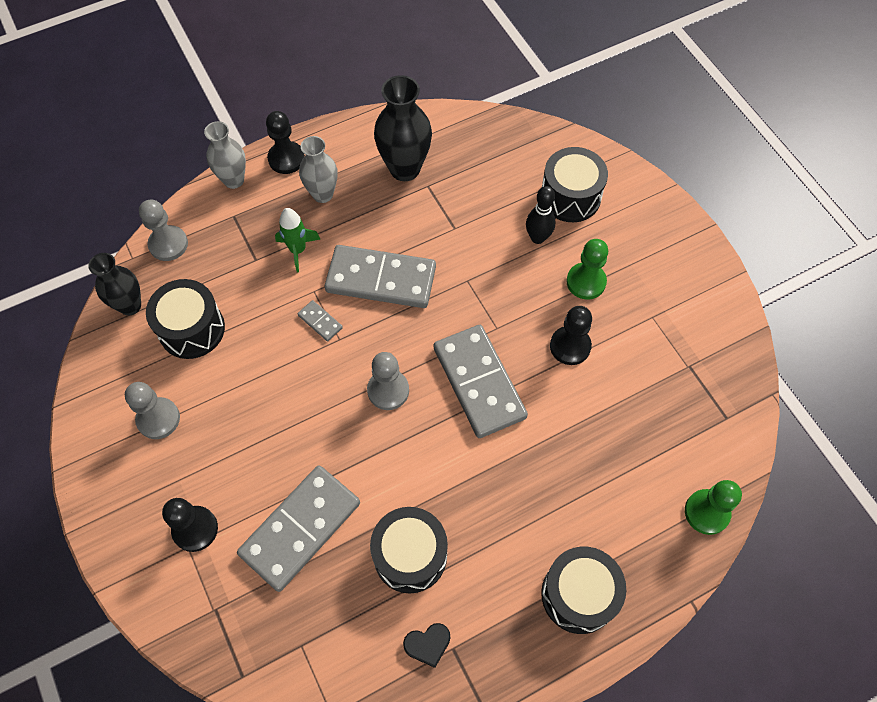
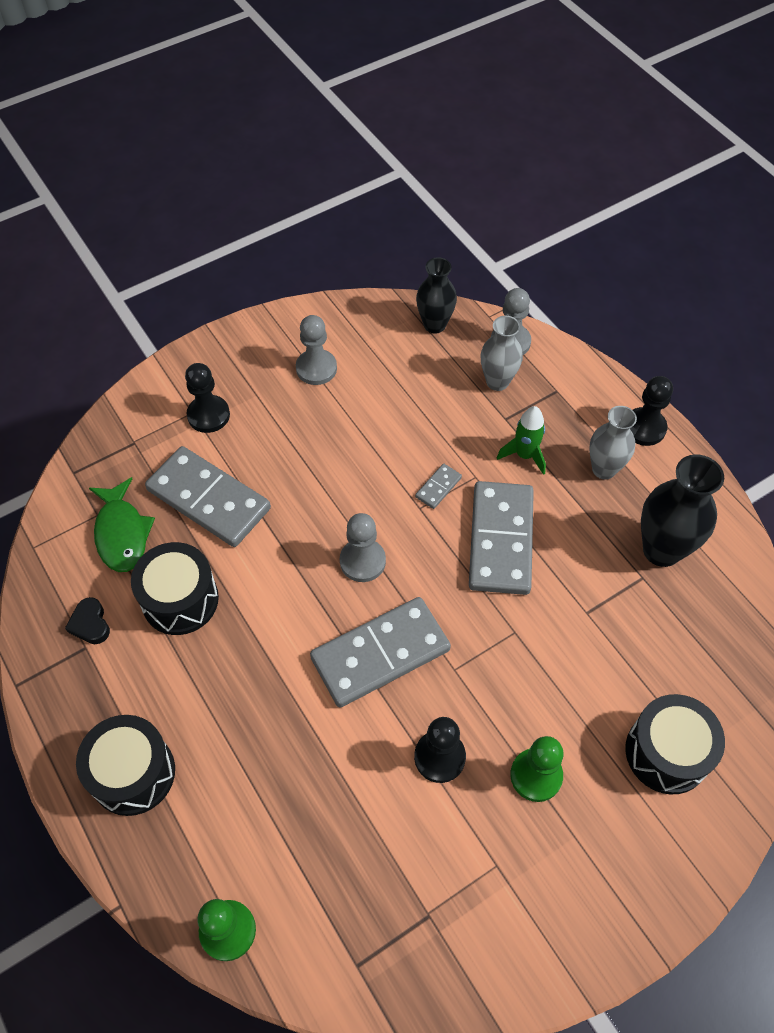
camera: 85 degrees right, 5 degrees down
black drum [146,279,225,359] -> none
grey vase [204,121,246,189] -> grey vase moved to [481,316,523,391]
black bowling pin [526,186,556,244] -> none
none -> green fish [89,477,155,572]

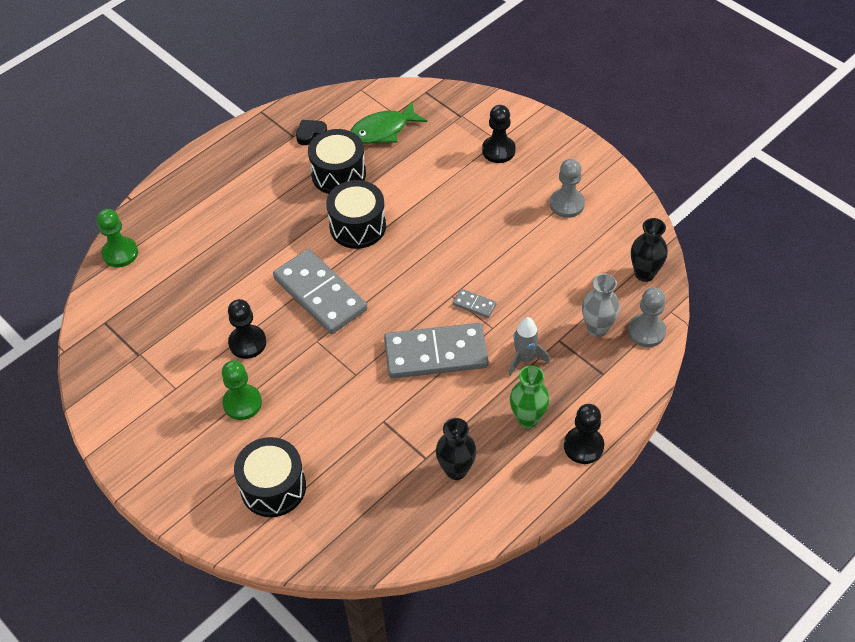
camera: 80 degrees right, 5 degrees down
black drum [76,715,175,816] -> black drum moved to [326,180,386,249]
grey domino [145,446,271,547] -> none
grey pawn [340,513,386,582] -> none
green rocket [497,406,546,475] -> grey rocket [509,317,550,376]
grey vase [589,406,637,480] -> green vase [510,366,549,428]
black vase [641,454,724,567] -> black vase [436,418,477,480], size x0.66

